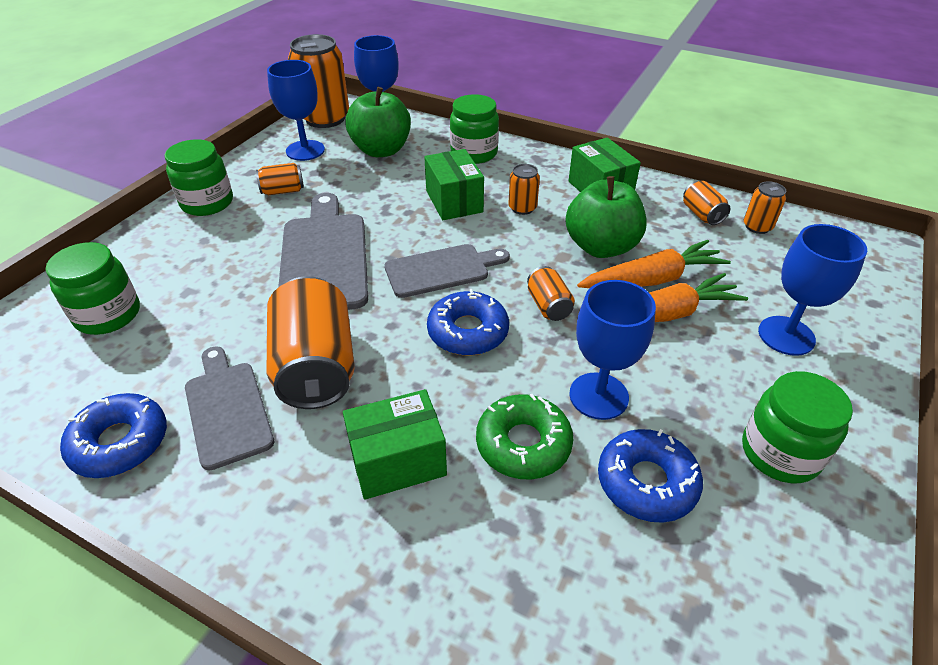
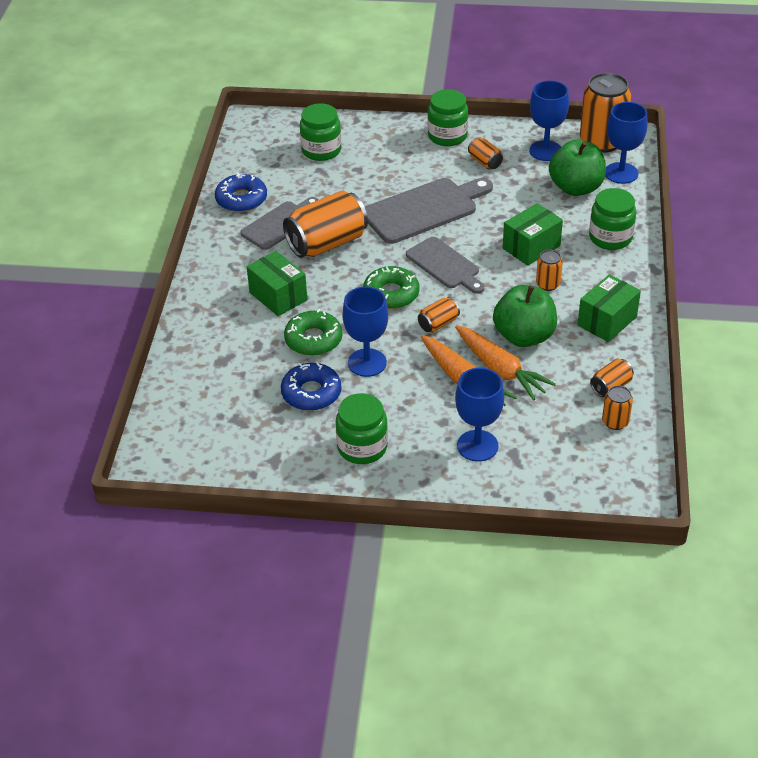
camera: 70 degrees right, 0 degrees up
blue donut [427,289,509,355] -> green donut [363,266,420,309]

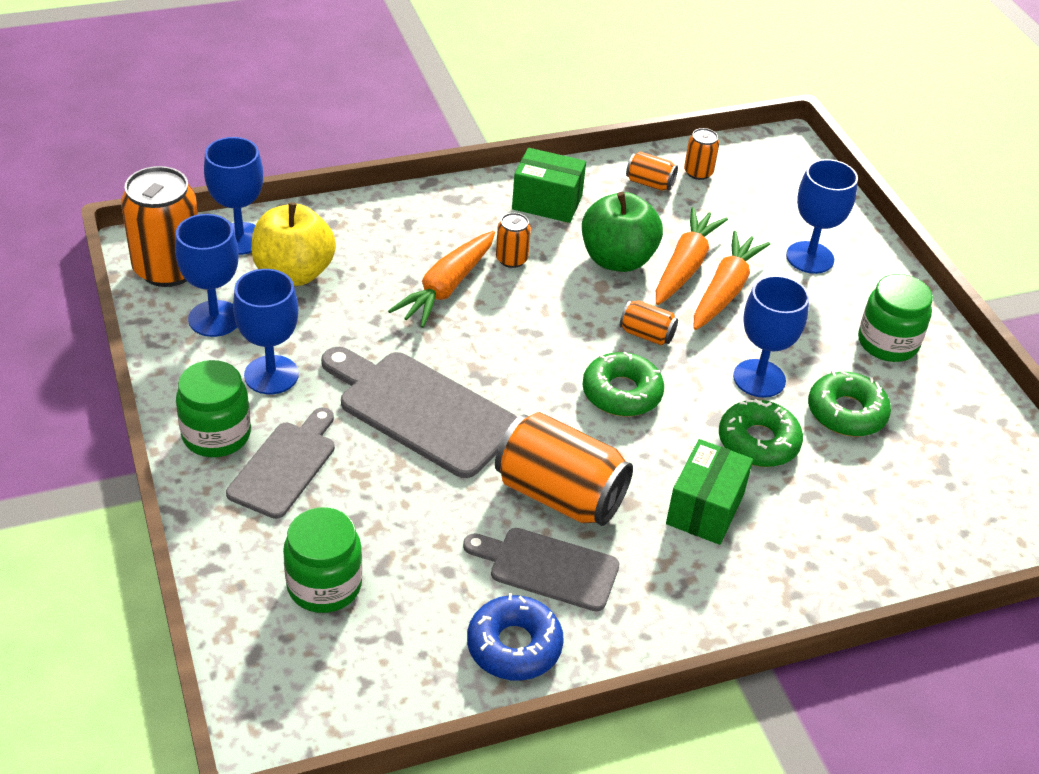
camera: 120 degrees left, 0 degrees up
blue donut [281,363,342,411] -> green donut [808,371,891,437]
grey cutting board [406,237,485,294] -> grey cutting board moved to [226,407,335,519]
orange can [468,137,503,170] -> blue goblet [233,269,299,394]
green box [503,203,563,266] -> orange carrot [388,231,495,328]
green apple [549,140,606,196] -> yellow apple [251,202,336,286]
green jar [589,188,636,250] -> none

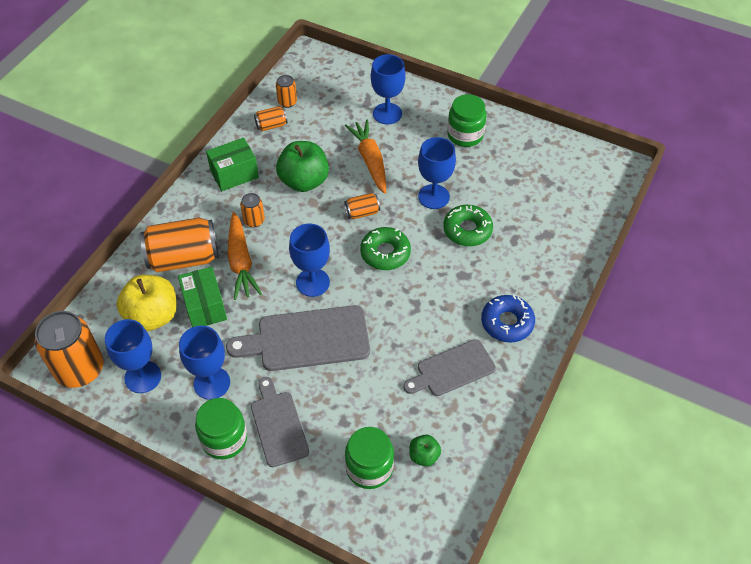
camera: 40 degrees left, 10 degrees up
blue goblet [204,137,263,255] -> blue goblet moved to [289,224,330,297]
blue donut [467,593,564,681] -> blue donut moved to [481,295,535,343]
orange can [495,412,633,526] -> orange can moved to [140,218,219,272]
orange carrot [656,207,728,305] -> none
green box [666,439,753,545] -> green box moved to [178,267,227,327]
green donut [808,371,891,437] -> none
none -> green apple [409,435,441,467]

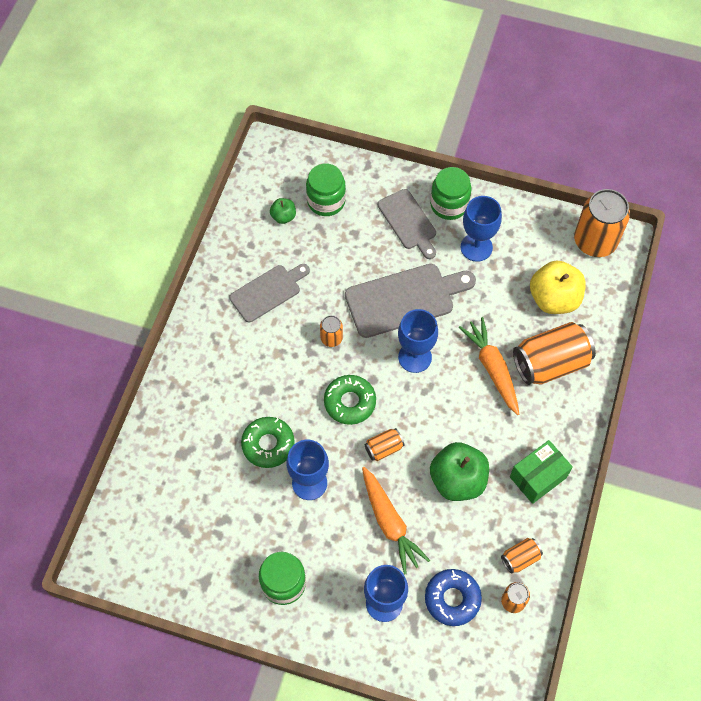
camera: 170 degrees right, 10 degrees up
blue goblet [105,319,161,393] -> none
green box [178,267,227,327] -> none
orange can [240,193,265,227] -> orange can moved to [320,315,343,347]
blue donut [481,295,535,343] -> blue donut moved to [425,569,482,626]

